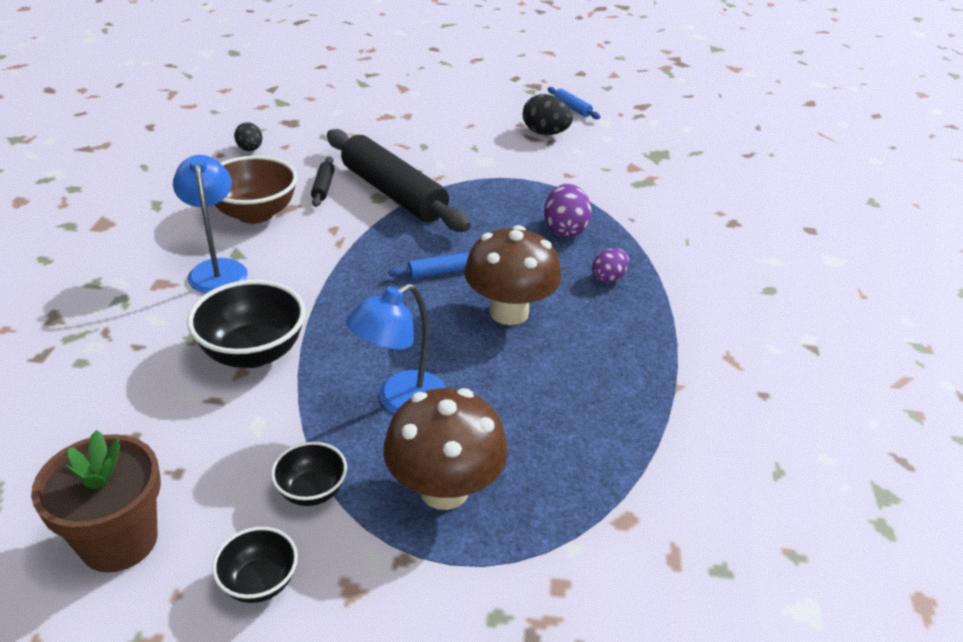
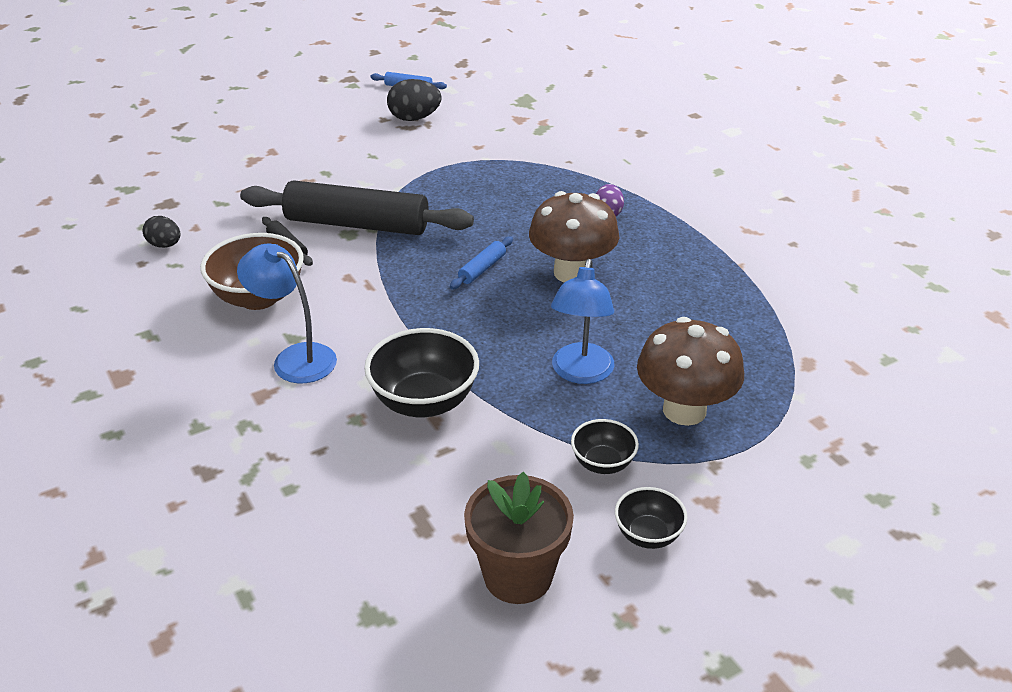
camera: 35 degrees left, 0 degrees up
purple egg [544,184,592,238] -> none

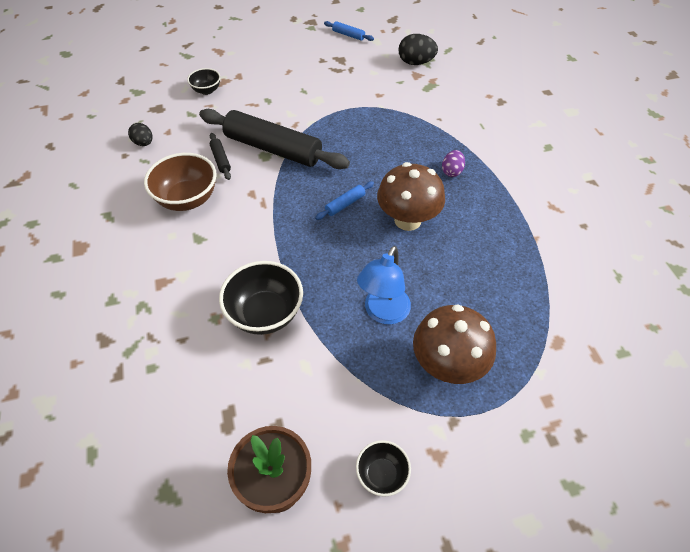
camera: 15 degrees right, 15 degrees up
blue lamp [237,244,337,383] -> none
black egg [387,79,442,121] -> black egg moved to [399,34,438,65]
black bowl [571,419,639,474] -> black bowl moved to [187,68,221,95]

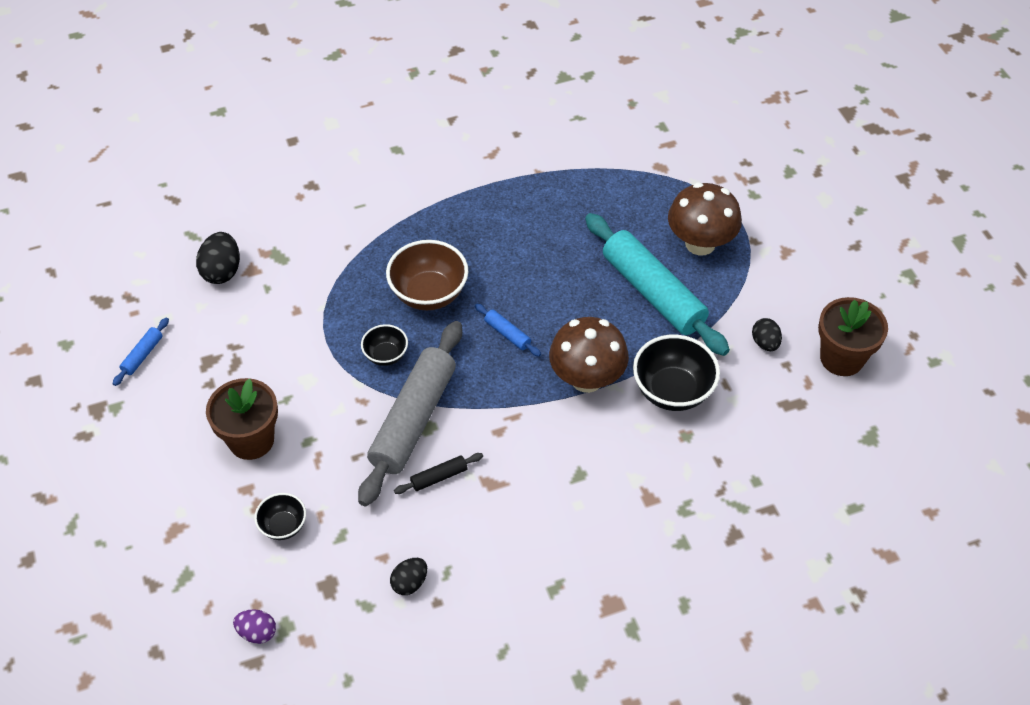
camera: 95 degrees left, 0 degrees up
brown bowl [144,153,217,211] -> brown bowl moved to [386,240,468,310]
black rolling pin [199,109,350,169] -> grey rolling pin [358,321,462,506]
black bowl [356,440,411,497] -> black bowl moved to [361,324,408,366]
blue lamp [357,246,411,324] -> turquoise rolling pin [585,213,730,356]
brown mushroom [377,162,445,231] -> brown mushroom moved to [549,317,629,393]
purple egg [442,150,465,177] -> purple egg moved to [233,609,276,644]
none -> brown flower pot [206,378,278,460]
none -> black egg [752,318,782,351]

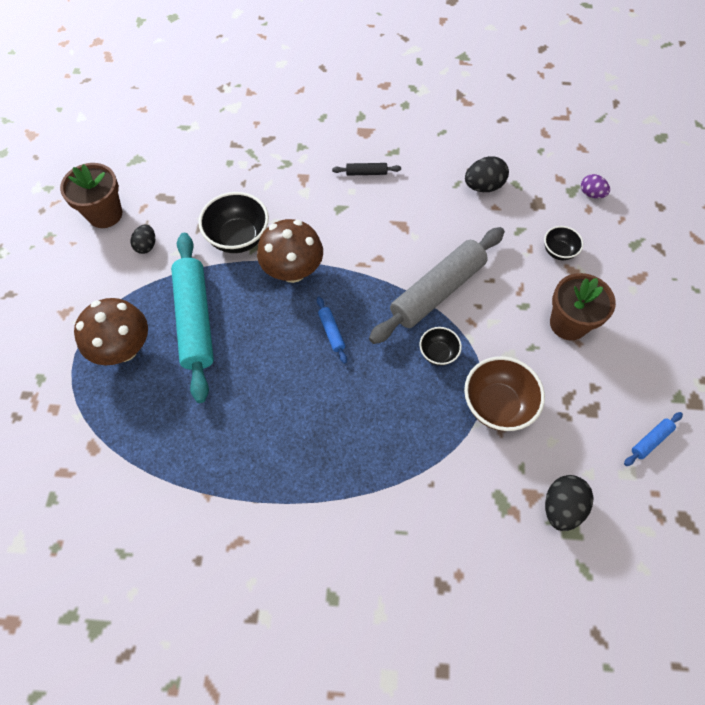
camera: 155 degrees left, 10 degrees up
brown bowl [386,240,468,310] -> brown bowl moved to [464,356,545,431]
black egg [390,558,427,595] -> black egg [465,156,509,192], size x1.55
black rolling pin [394,453,483,494] -> black rolling pin moved to [332,163,401,176]

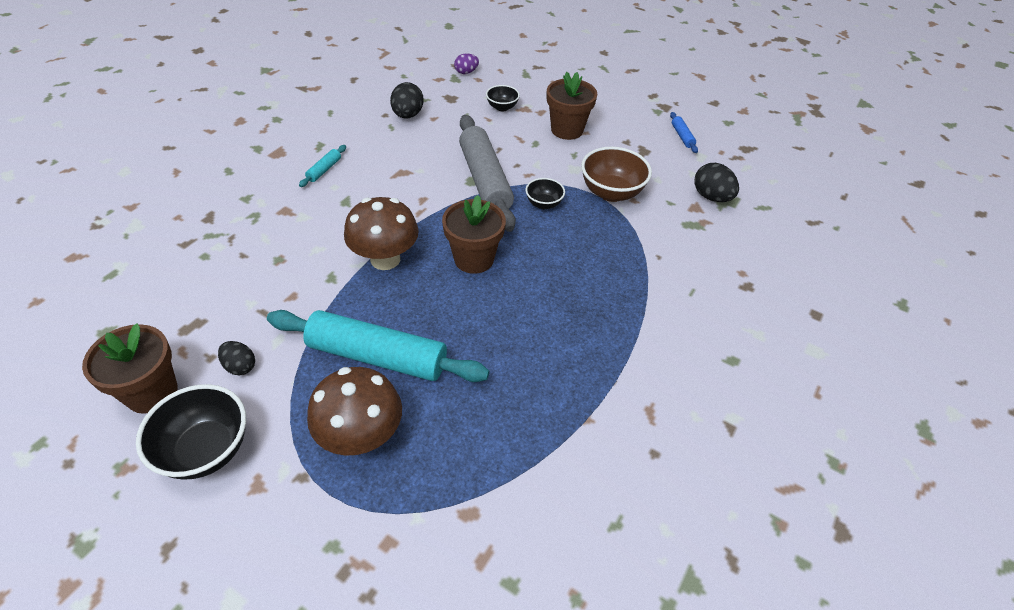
camera: 65 degrees left, 15 degrees down
black bowl [199,192,269,253] -> black bowl moved to [136,384,246,480]
blue rolling pin [317,297,347,364] -> brown flower pot [442,195,506,274]
black rolling pin [332,163,401,176] -> turquoise rolling pin [299,145,346,187]

